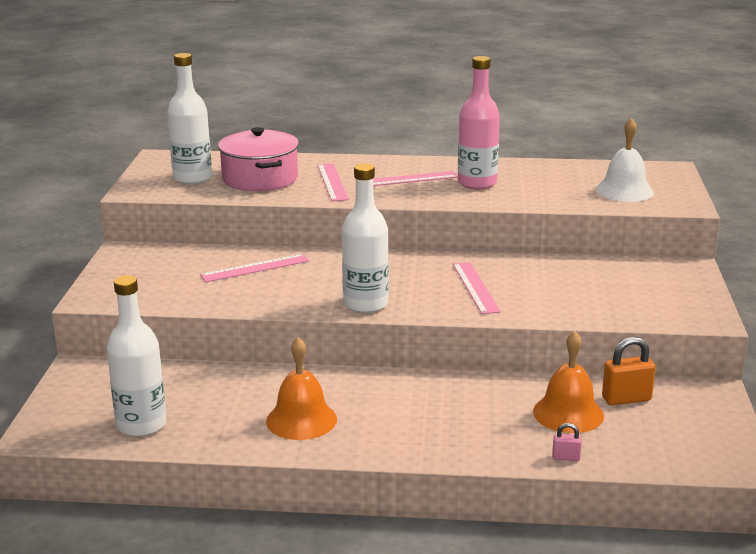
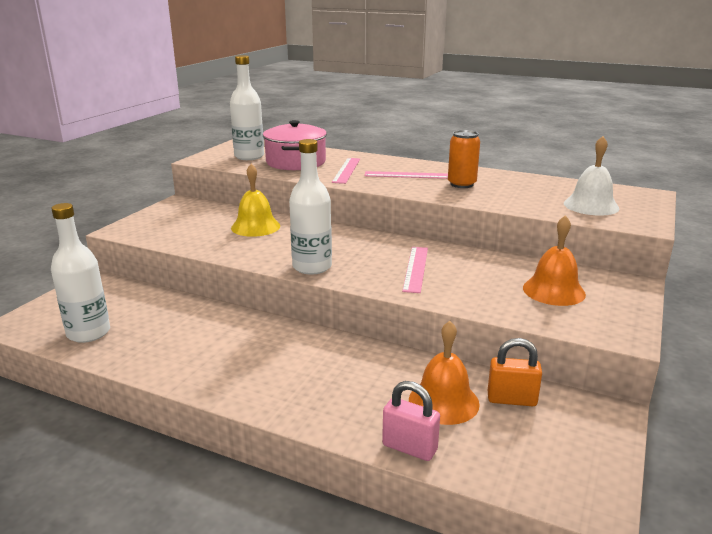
camera: 20 degrees right, 0 degrees up
pink ruler [200,254,310,282] -> yellow bell [231,164,280,237]
orange bell [266,337,337,440] -> orange bell moved to [523,215,586,306]
pink bottle [458,56,500,189] -> orange can [448,130,480,188]
pink padlock [552,423,582,461] -> pink padlock [382,381,440,461], size x1.87

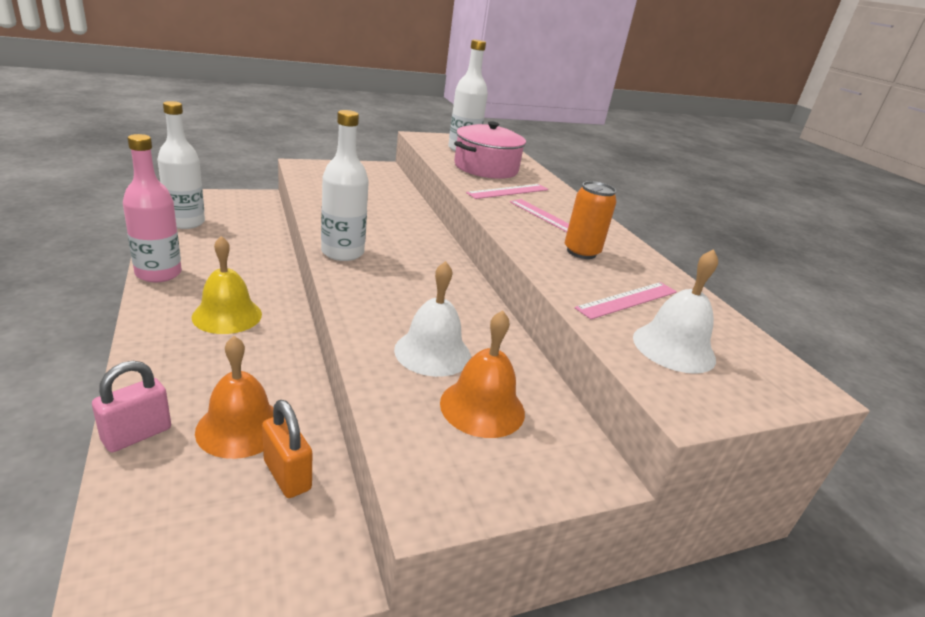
camera: 40 degrees right, 5 degrees up
yellow bell [231,164,280,237] -> yellow bell moved to [192,236,262,334]
pink padlock [382,381,440,461] -> pink padlock turned 60 degrees clockwise [92,361,171,452]
pink ruler [402,247,428,293] -> pink ruler moved to [575,282,677,319]
none -> pink bottle [123,134,182,282]
none -> white bell [394,261,471,377]

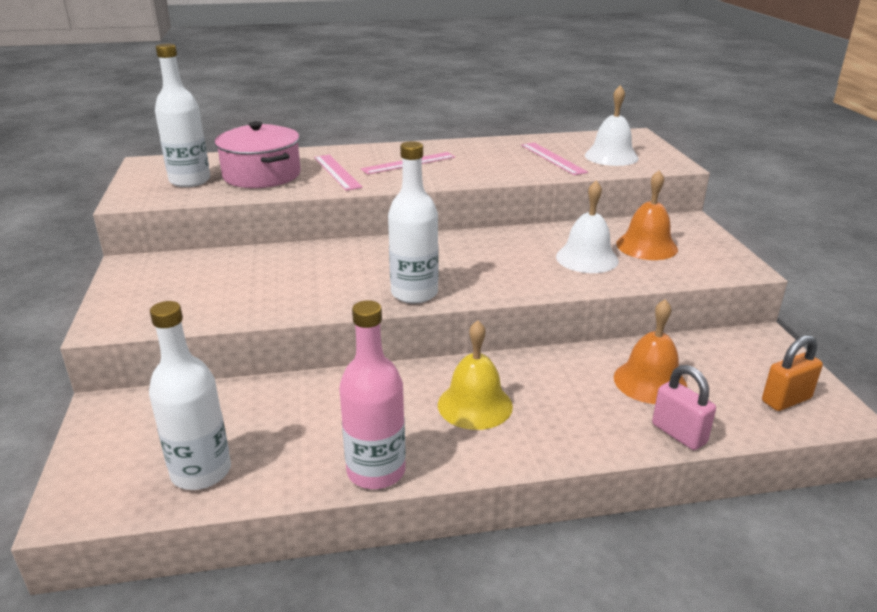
camera: 75 degrees left, 0 degrees up
orange padlock [262,400,312,498] -> orange padlock moved to [762,335,823,411]
orange can [565,181,617,259] -> none

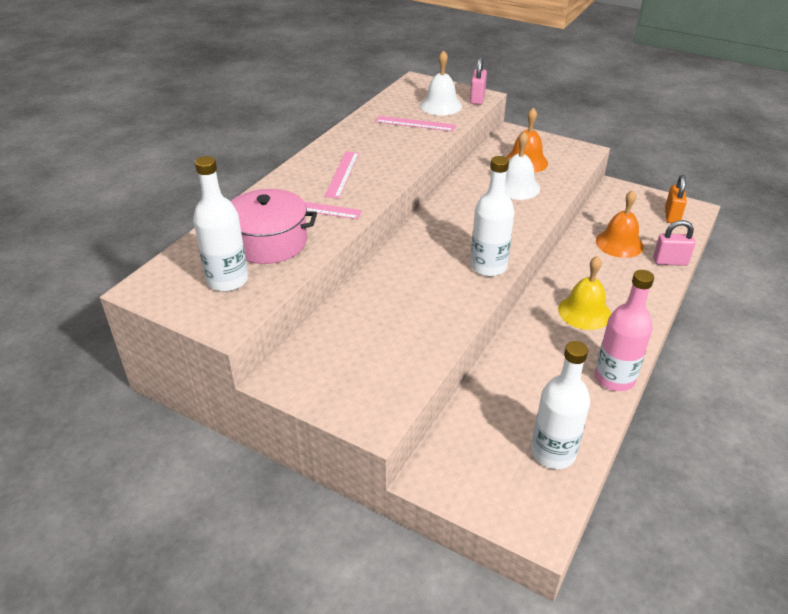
camera: 50 degrees left, 10 degrees up
none -> pink padlock [470,56,487,105]

